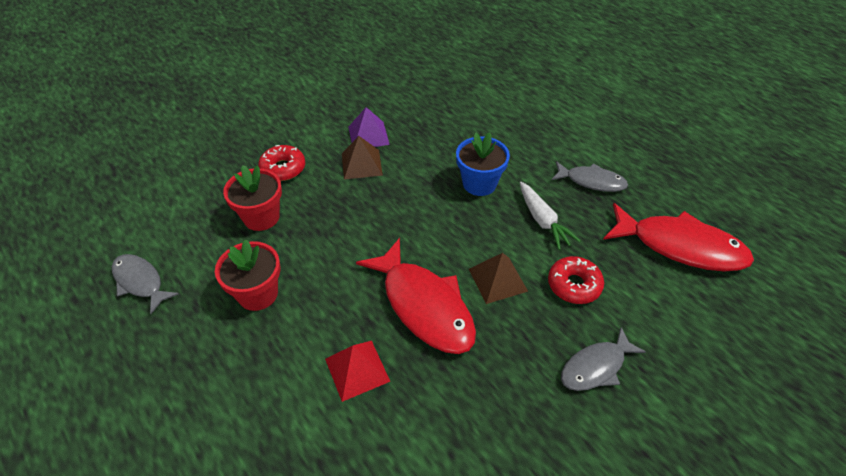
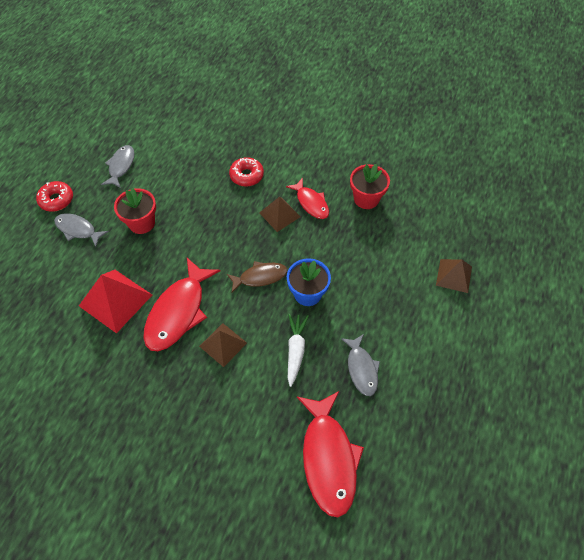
camera: 60 degrees right, 10 degrees up
red flower pot [223,165,282,231] -> red flower pot moved to [350,164,390,209]
red pyramid [325,341,390,402] -> red pyramid [79,270,152,333], size x1.59
purple pyramid [348,107,390,147] -> red fish [286,178,329,219]
white carrot [520,182,580,250] -> white carrot turned 150 degrees clockwise [288,314,309,387]
red donut [548,256,604,304] -> red donut moved to [36,181,73,212]
grey fish [561,327,646,391] -> grey fish moved to [54,213,109,247]
none -> brown fish [227,261,287,293]
none -> brown pyramid [436,259,472,293]

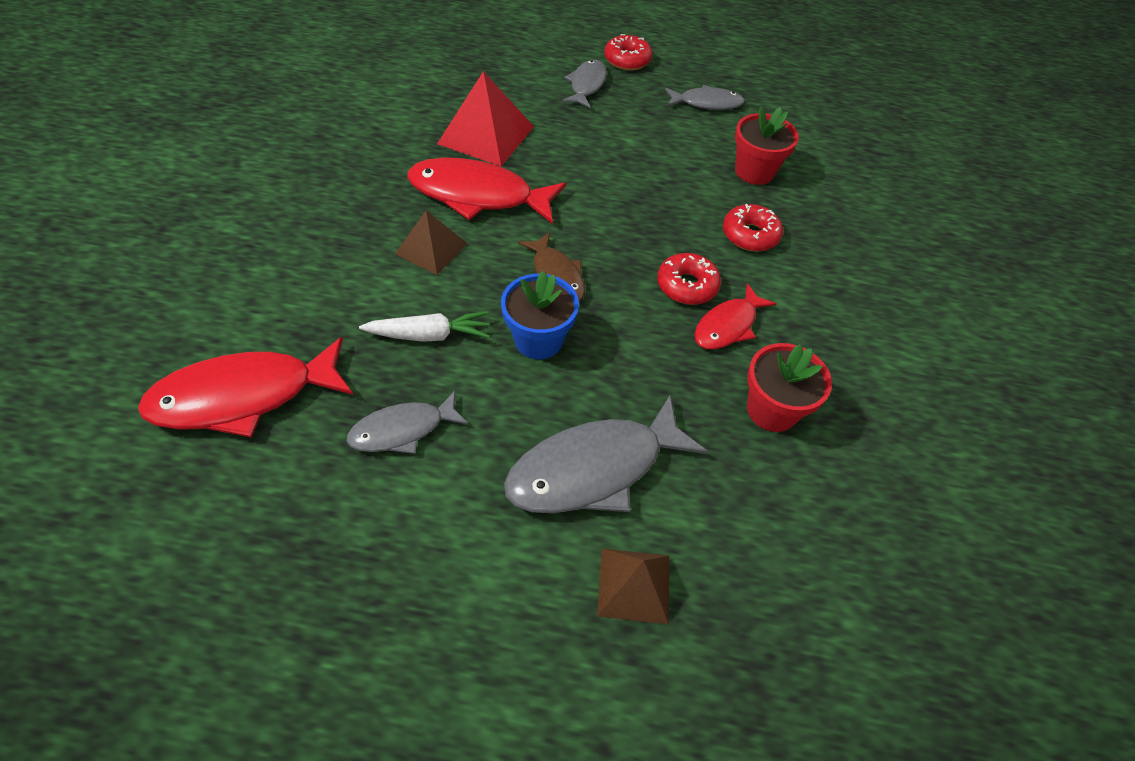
camera: 75 degrees right, 5 degrees down
red flower pot [114,188,156,234] -> red flower pot moved to [735,106,799,185]
brown pyramid [259,197,301,232] -> red donut [657,253,721,305]
none -> grey fish [504,395,708,513]

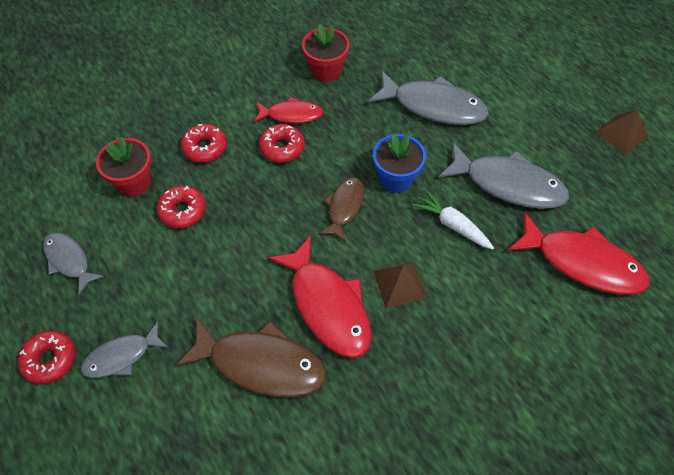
camera: 130 degrees left, 5 degrees up
grey fish [347,390,469,454] -> grey fish [438,143,569,209], size x1.72
red pyramid [437,71,534,166] -> brown fish [176,318,326,398]
brown pyramid [597,548,669,624] -> brown pyramid moved to [596,110,648,155]
none -> red donut [157,185,206,229]

